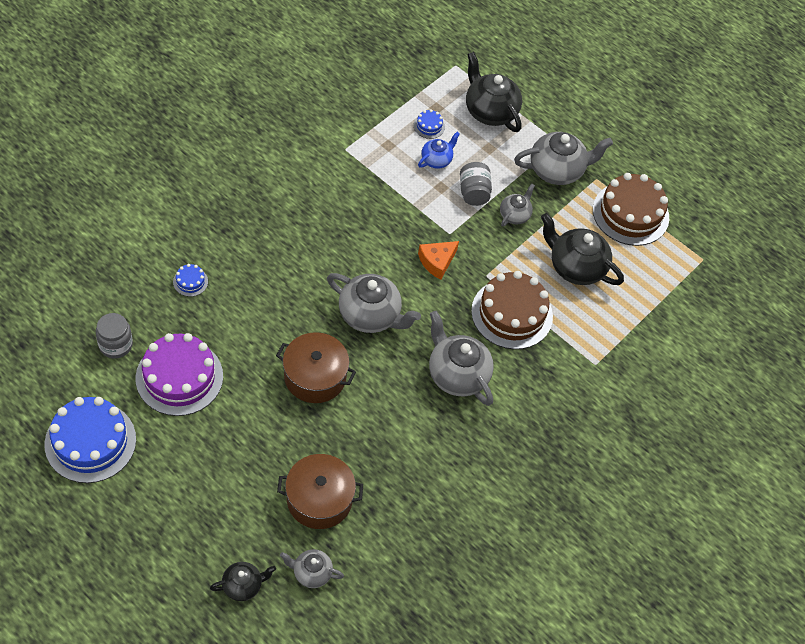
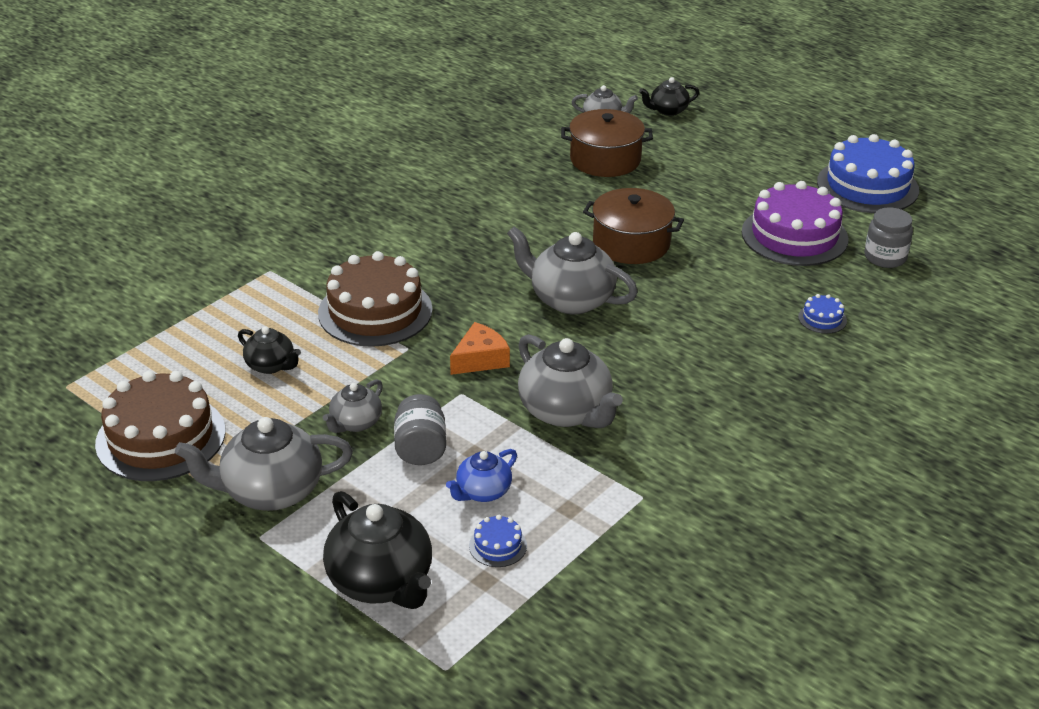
camera: 175 degrees left, 20 degrees down
grey teapot [429,311,494,406] -> grey teapot moved to [518,334,623,428]
black teapot [541,213,624,285] -> black teapot [238,326,301,374], size x0.55

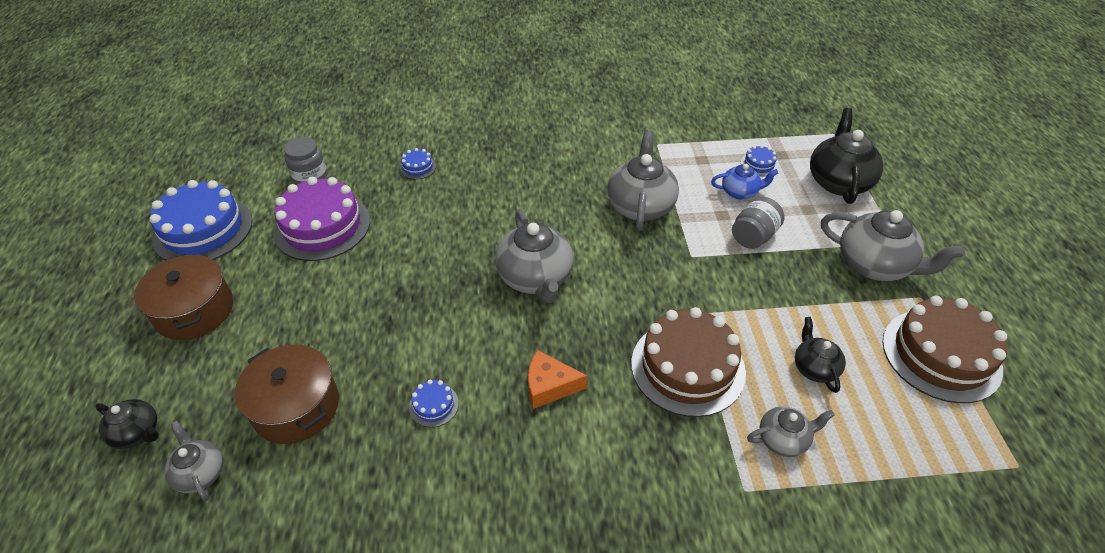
camera: 135 degrees left, 10 degrees up
grey teapot [323,379,383,433] -> grey teapot moved to [747,406,835,457]
orange cheese [450,322,510,375] -> orange cheese moved to [528,350,587,409]
brown pot [583,188,684,264] -> brown pot moved to [134,254,233,340]
none -> blue cake [409,379,459,427]

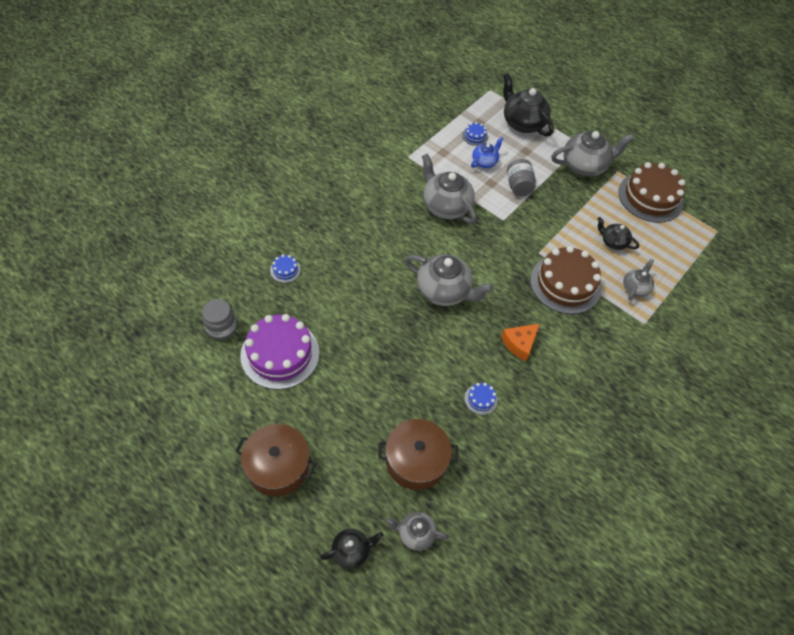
camera: 50 degrees left, 10 degrees up
blue cake [149,180,253,260] -> none

